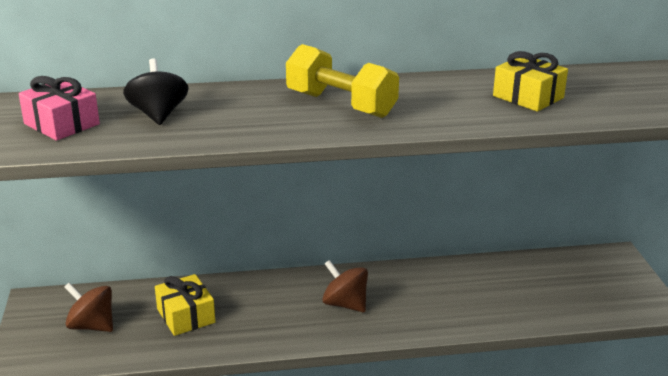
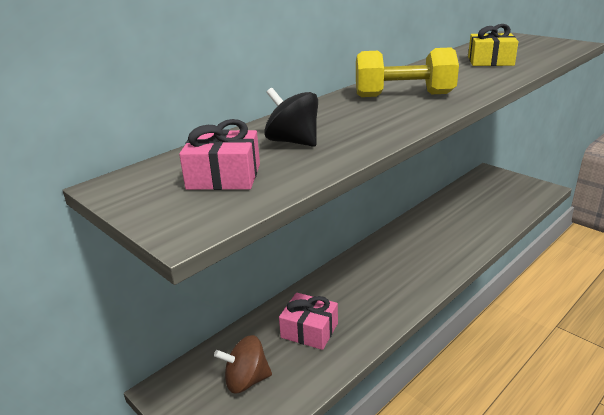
camera: 35 degrees left, 0 degrees up
yellow gift [155,274,215,336] -> pink gift [279,293,338,350]
brown spinning top [322,260,368,312] -> none

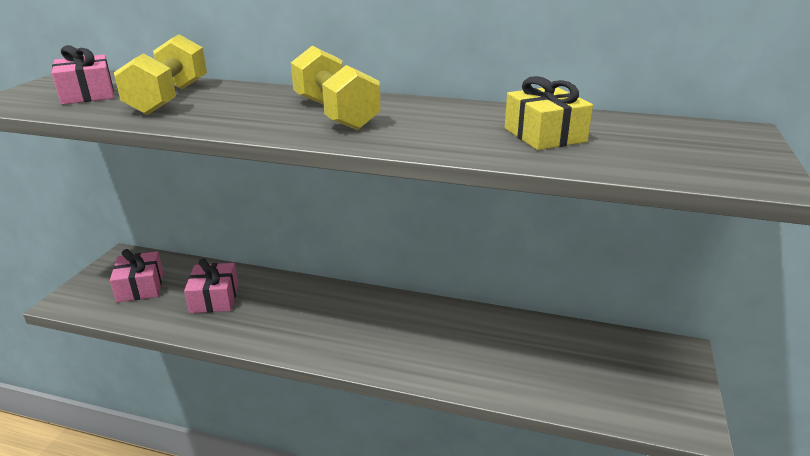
camera: 60 degrees right, 0 degrees up
brown spinning top [214,335,272,394] -> pink gift [110,249,163,302]
black spinning top [264,88,318,147] -> yellow dumbbell [114,34,207,115]

